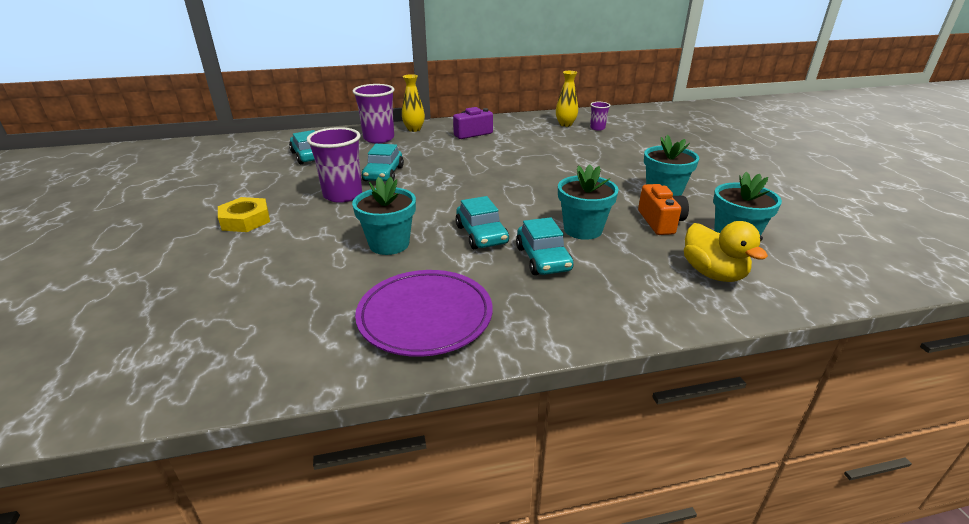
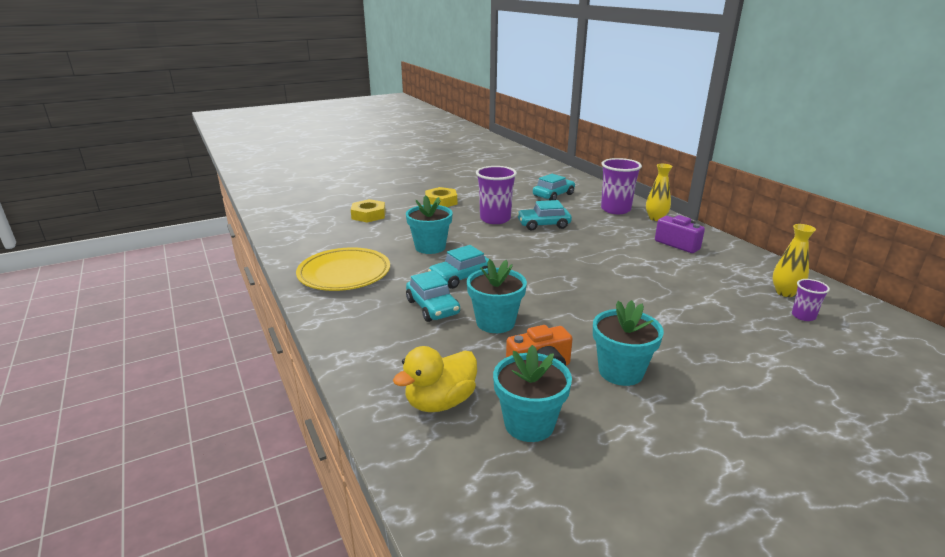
camera: 75 degrees right, 5 degrees down
purple plate [355,270,493,357] -> yellow plate [296,247,390,291]
turquoise car [516,217,573,275] -> turquoise car turned 90 degrees counterclockwise [406,270,460,322]
none -> yellow nut [351,199,386,223]

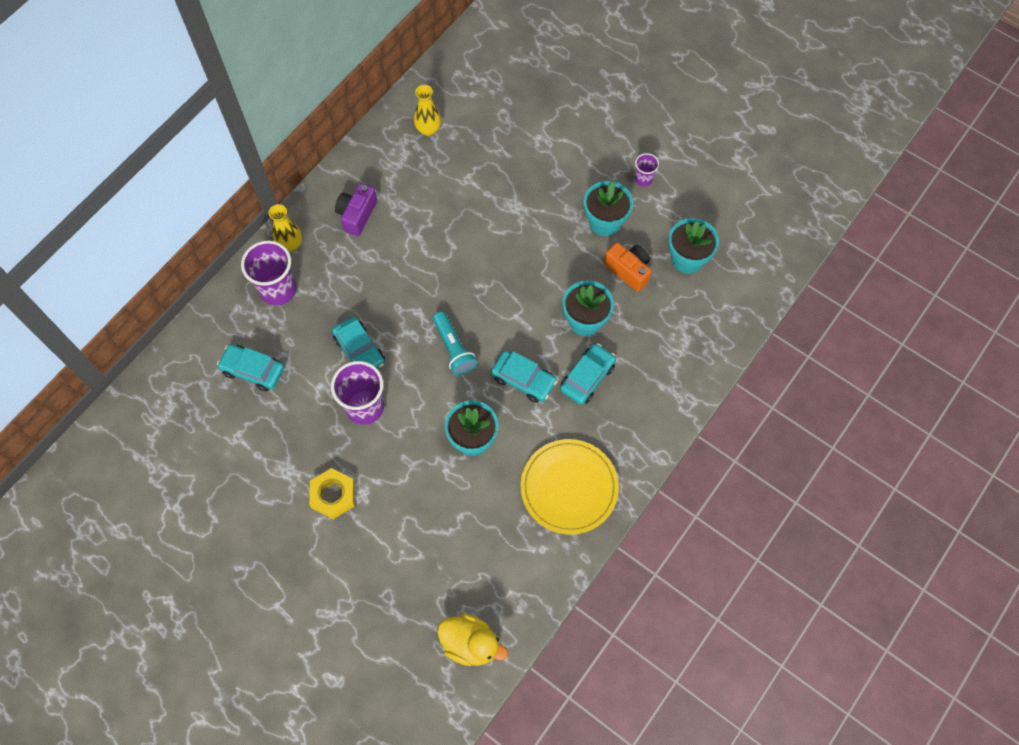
camera: 115 degrees left, 40 degrees up
yellow nut [351,199,386,223] -> none
yellow duck [393,346,477,412] -> yellow duck moved to [437,613,508,666]
purple cup [792,279,830,321] -> purple cup moved to [635,153,659,187]
none -> turquoise flashlight [433,311,477,375]

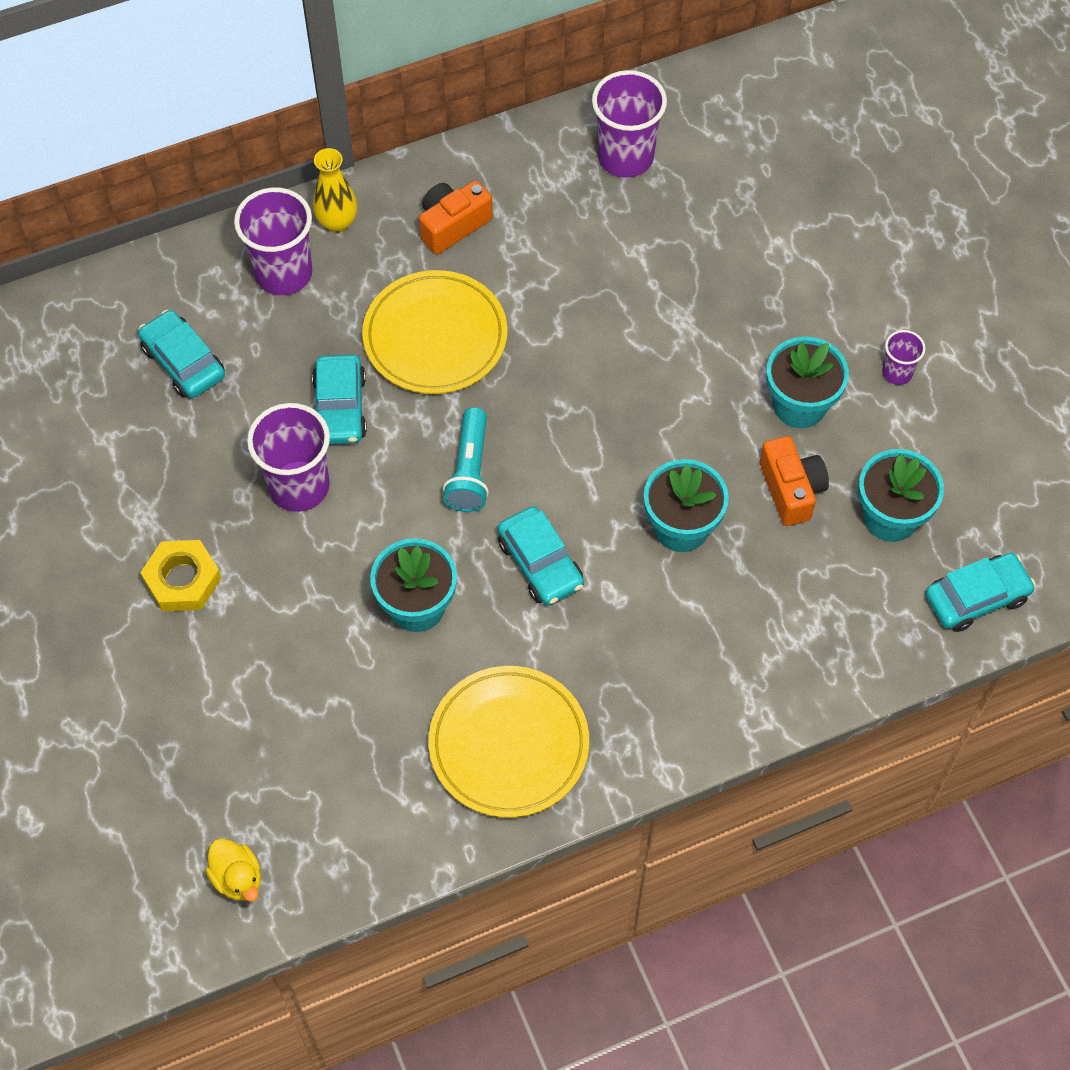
camera: 30 degrees right, 5 degrees down
purple camera [335,183,377,236] -> orange camera [419,180,492,254]
yellow vase [414,85,441,136] -> purple cup [592,70,667,178]
yellow duck [437,613,508,666] -> yellow duck [205,838,261,902], size x0.66
turquoise car [560,343,616,405] -> turquoise car moved to [925,553,1036,632]
none -> yellow plate [362,270,508,394]

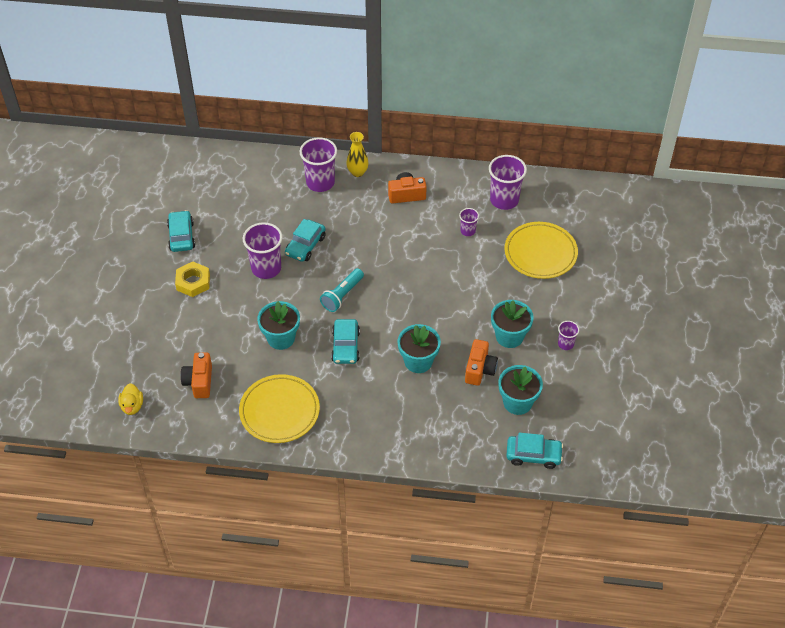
camera: 30 degrees right, 10 degrees down
turquoise car [138,310,225,398] -> turquoise car moved to [167,210,195,252]
yellow plate [362,270,508,394] -> yellow plate moved to [505,222,578,279]
none -> orange camera [181,353,212,398]
none -> purple cup [459,208,479,236]

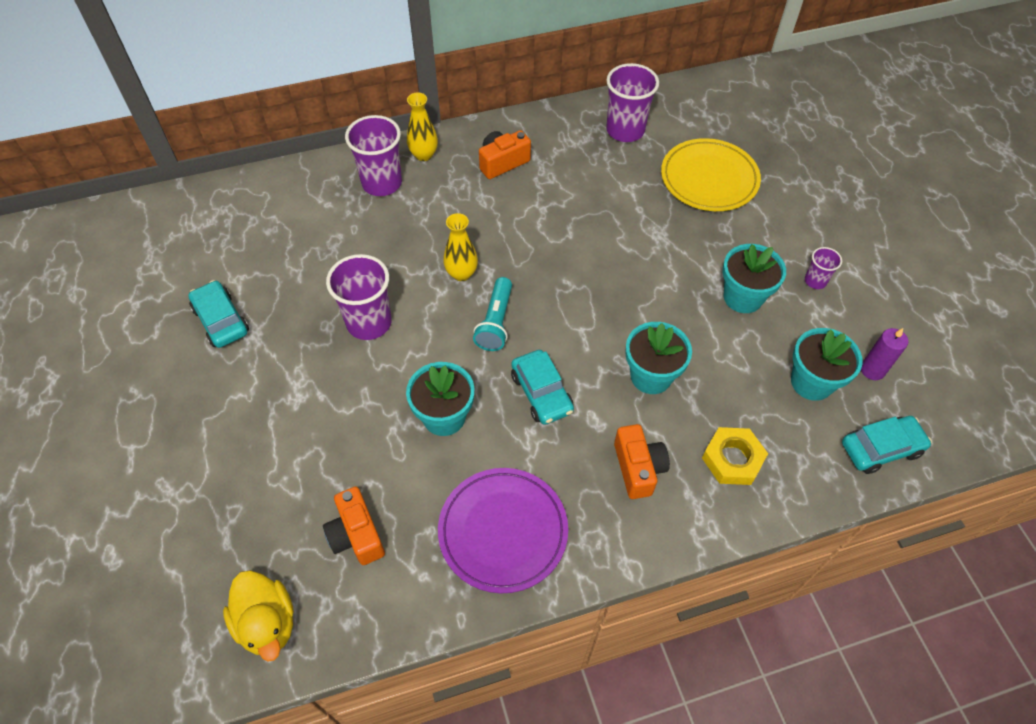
camera: 25 degrees left, 5 degrees up
yellow duck [118,383,143,415] -> yellow duck [223,570,294,662], size x1.52
yellow nut [175,262,210,297] -> yellow nut moved to [702,427,768,485]
yellow plate [239,374,320,443] -> purple plate [438,468,568,593]
turquoise car [285,219,326,262] -> none
purple cup [459,208,479,236] -> none
orange camera [465,339,498,386] -> orange camera moved to [614,424,670,499]
none -> yellow vase [443,213,478,281]
none -> purple candle [861,328,909,380]

